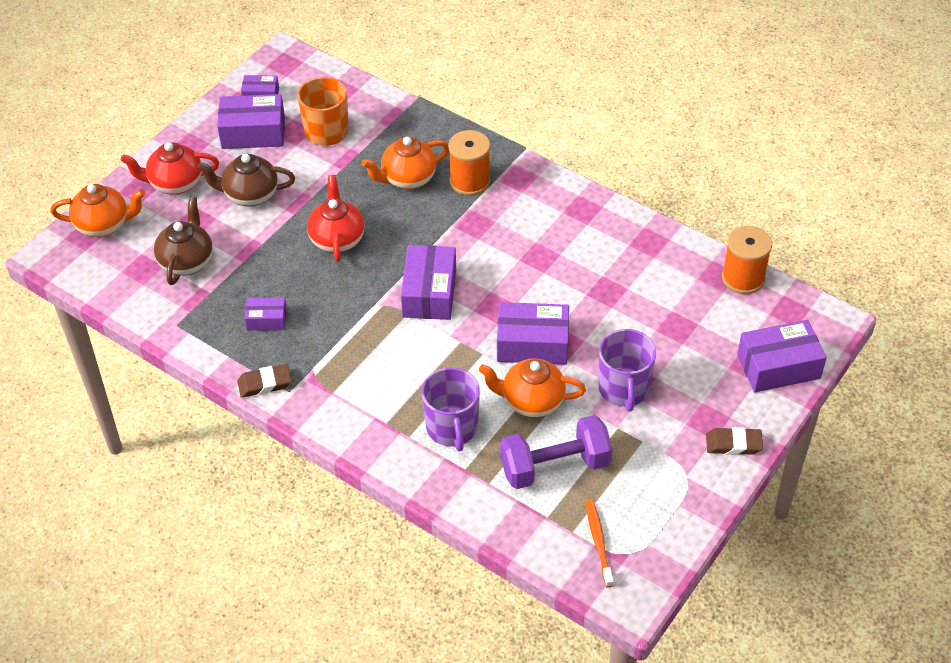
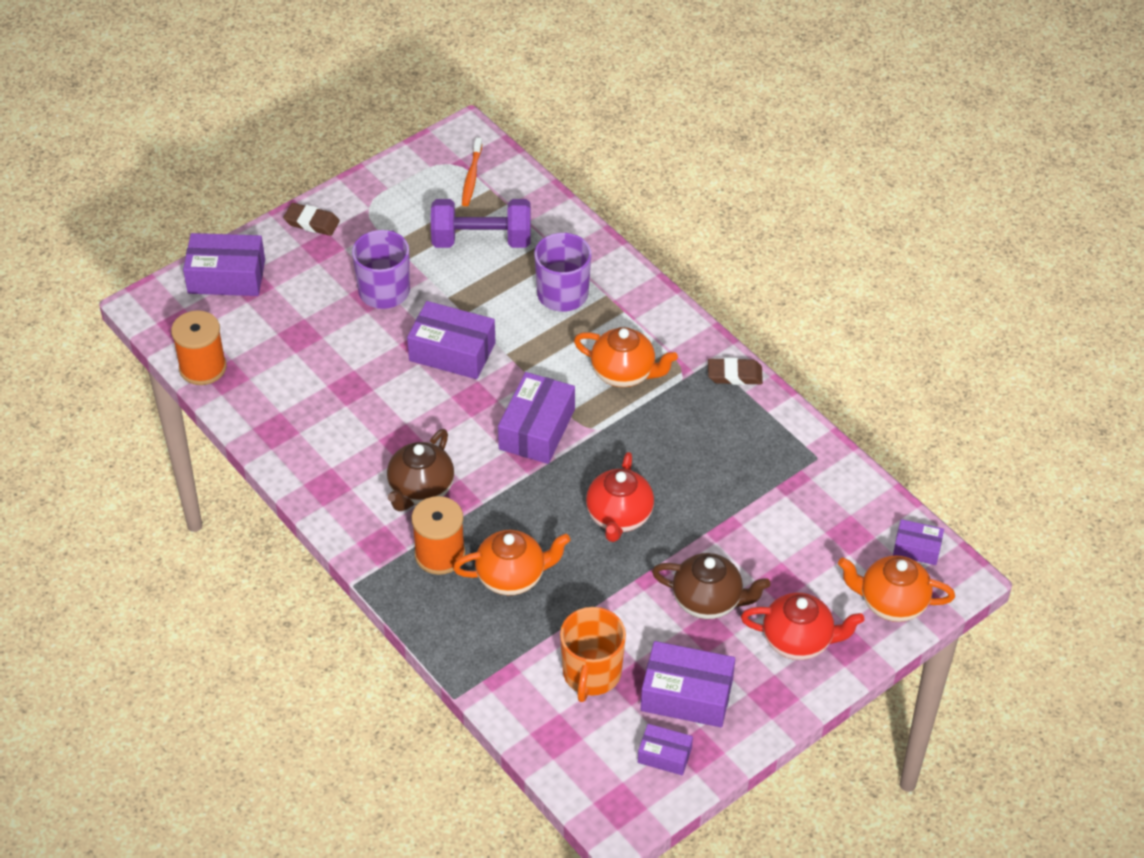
camera: 165 degrees left, 0 degrees up
brown teapot [154,197,213,285] -> brown teapot moved to [387,429,454,511]
purple box [245,297,287,331] -> purple box moved to [893,519,944,565]
orange teapot [479,359,586,417] -> orange teapot moved to [574,327,678,387]

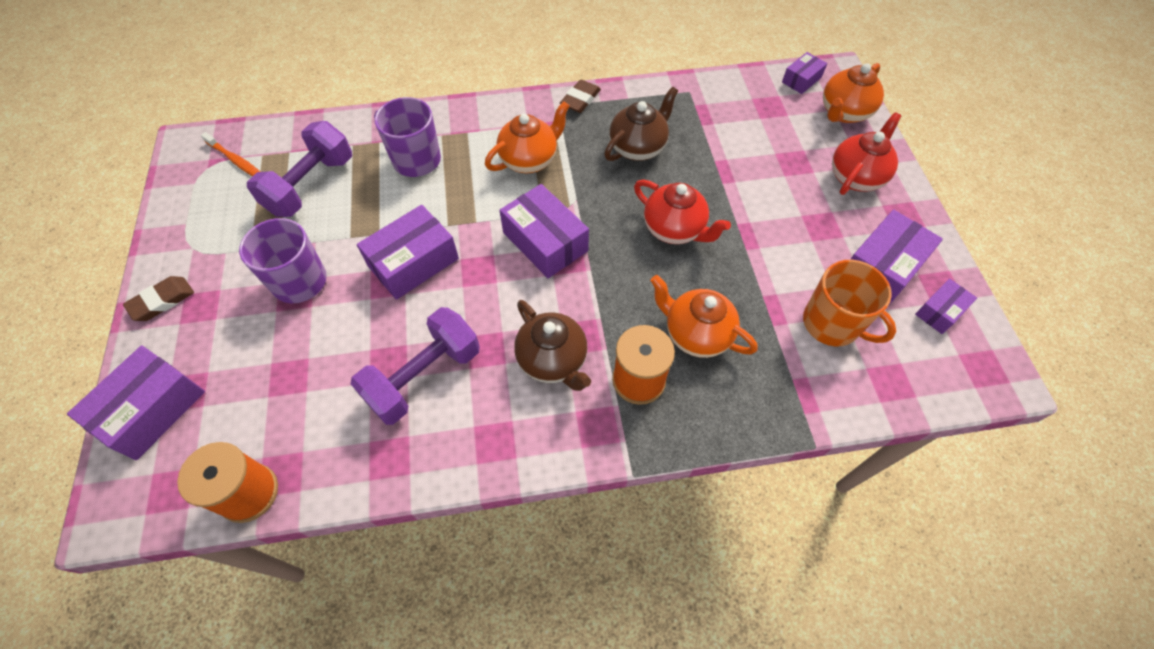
camera: 60 degrees left, 10 degrees up
orange teapot [453,530,570,595] -> orange teapot turned 75 degrees counterclockwise [650,275,758,358]
brown teapot [652,553,771,619] -> brown teapot moved to [604,86,678,161]
none -> purple dumbbell [351,307,480,425]

